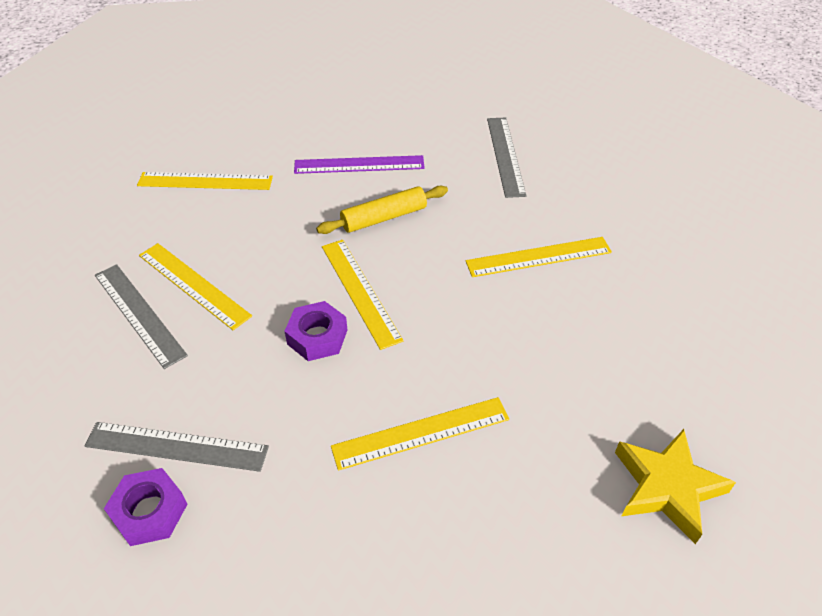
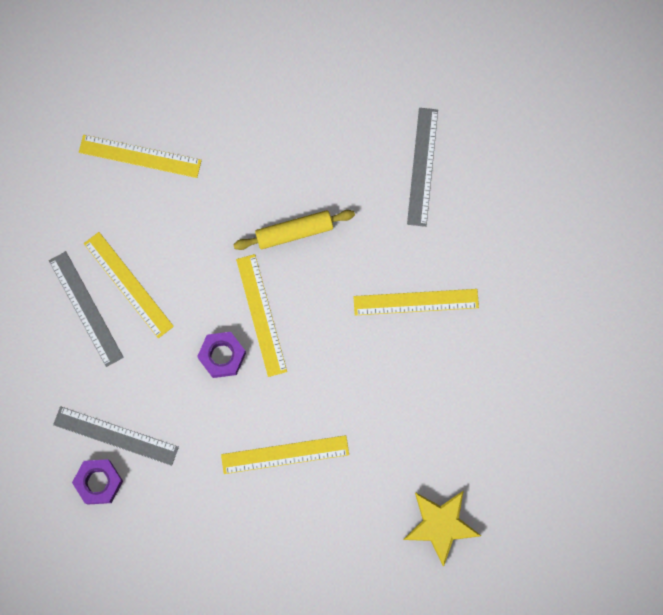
camera: 10 degrees right, 30 degrees up
purple ruler [294,155,425,174] -> none

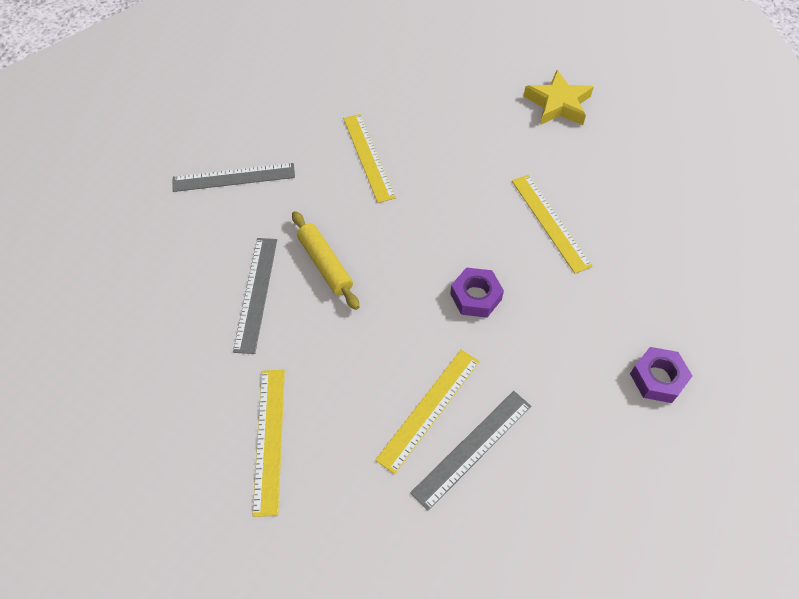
camera: 105 degrees left, 20 degrees down
grey ruler [53,406,179,466] -> grey ruler moved to [233,238,277,354]
yellow ruler [236,254,287,377] -> none

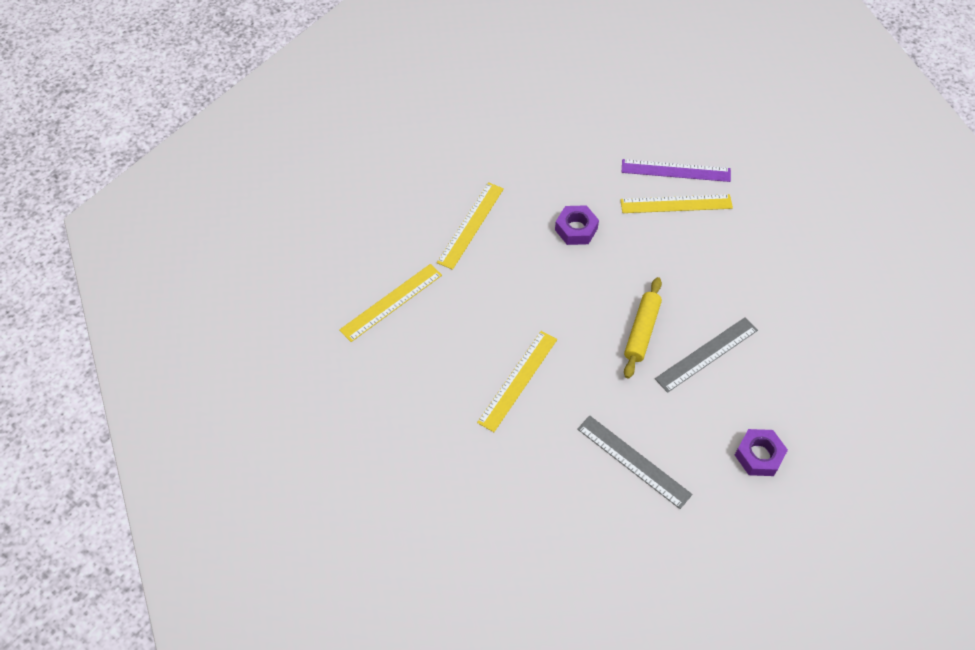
camera: 130 degrees left, 0 degrees up
yellow ruler [252,370,285,517] -> yellow ruler moved to [339,264,442,342]
grey ruler [410,391,531,511] -> purple ruler [622,159,731,182]
yellow star [524,70,594,125] -> none
purple nut [630,347,693,403] -> purple nut moved to [735,429,788,476]

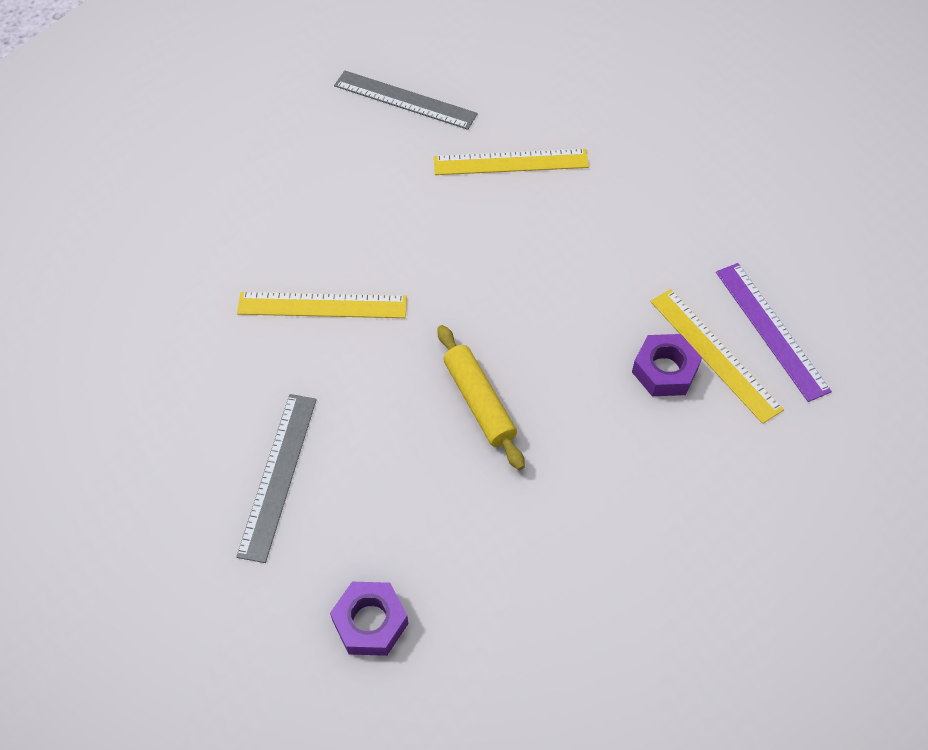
camera: 60 degrees right, 0 degrees up
yellow ruler [339,264,442,342] -> none
purple nut [555,205,599,245] -> purple nut moved to [632,334,702,396]
yellow rolling pin [624,277,662,379] -> yellow rolling pin turned 75 degrees clockwise [438,325,525,470]
grey ruler [655,317,758,393] -> grey ruler moved to [334,70,478,130]

